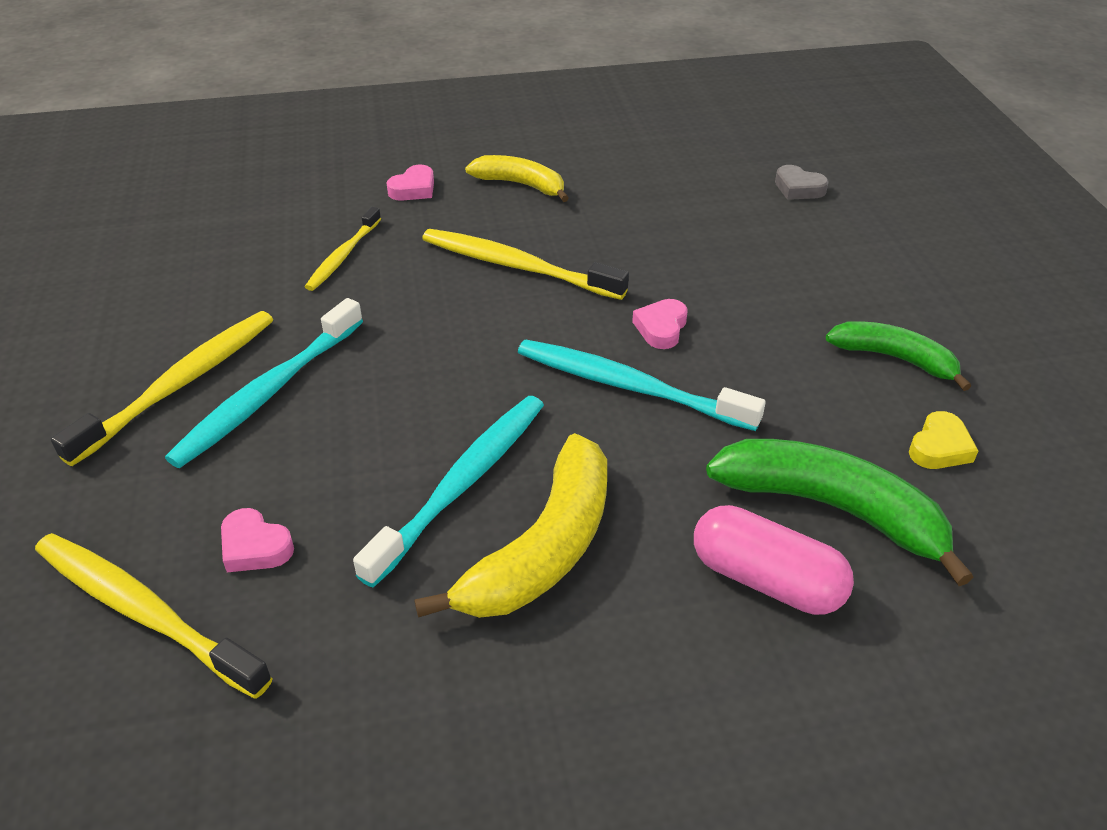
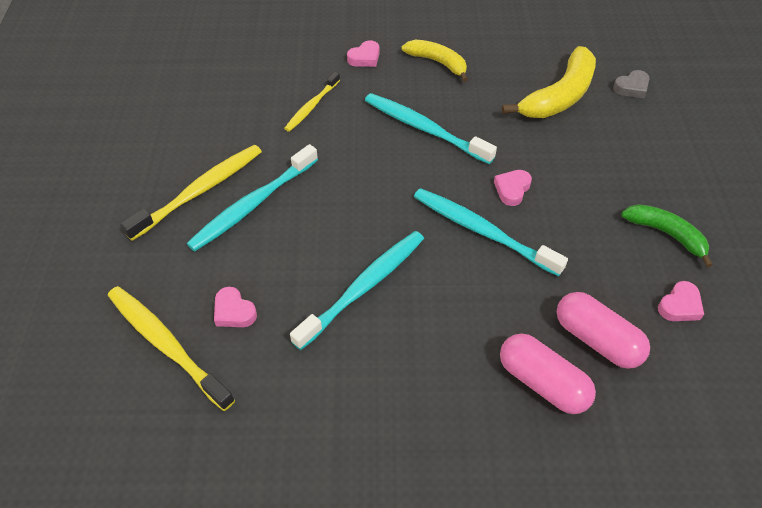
camera: 10 degrees right, 10 degrees up
yellow banana [414,433,607,618] -> yellow banana moved to [502,46,596,118]
yellow toothbrush [422,229,629,300] -> turquoise toothbrush [365,93,497,164]
green banana [706,439,974,586] -> pink capsule [557,292,650,369]
grey heart [775,165,829,200] -> grey heart turned 75 degrees counterclockwise [613,70,650,98]
yellow heart [909,411,978,469] -> pink heart [658,281,704,321]

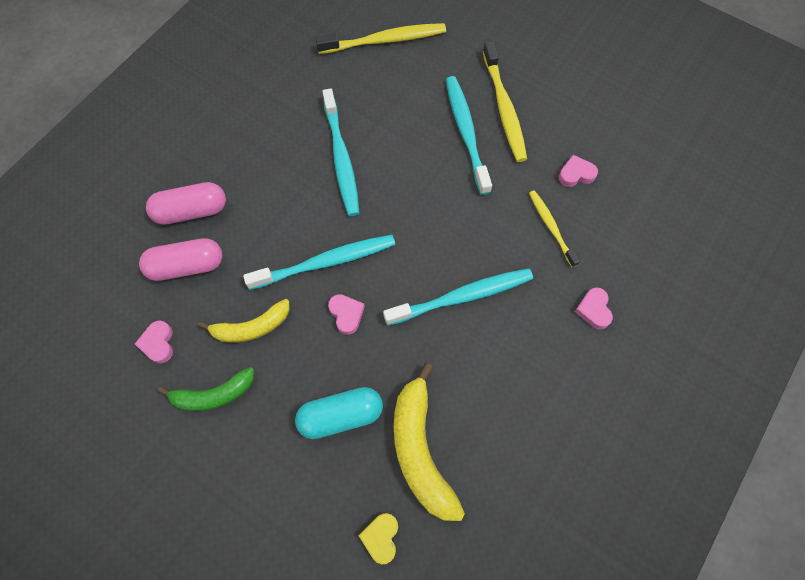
camera: 125 degrees right, 15 degrees up
pink heart [214,287,257,327] -> pink heart moved to [559,155,598,187]
yellow banana [401,40,468,82] -> yellow banana moved to [198,299,290,343]
grey heart [613,70,650,98] -> yellow heart [358,513,398,564]
none -> turquoise capsule [295,387,383,439]

